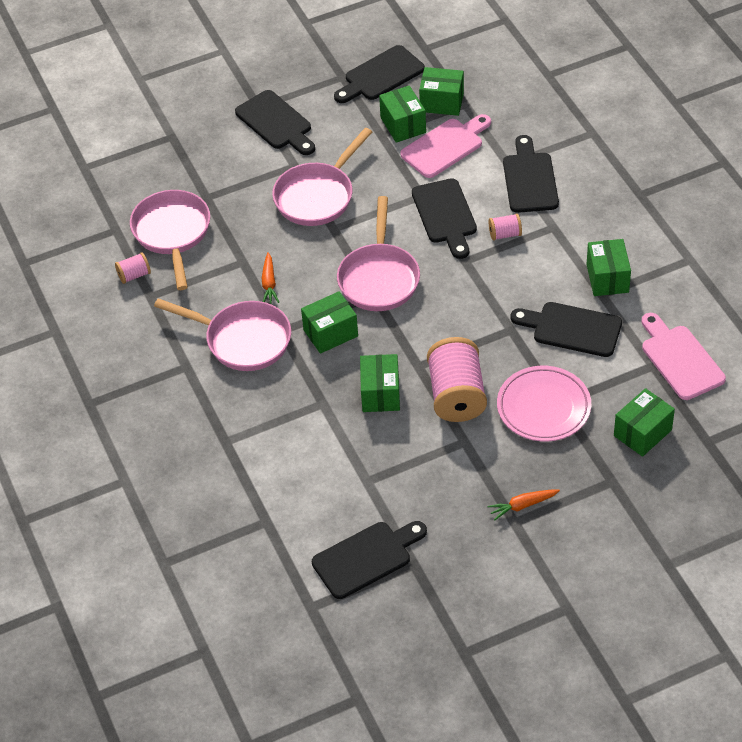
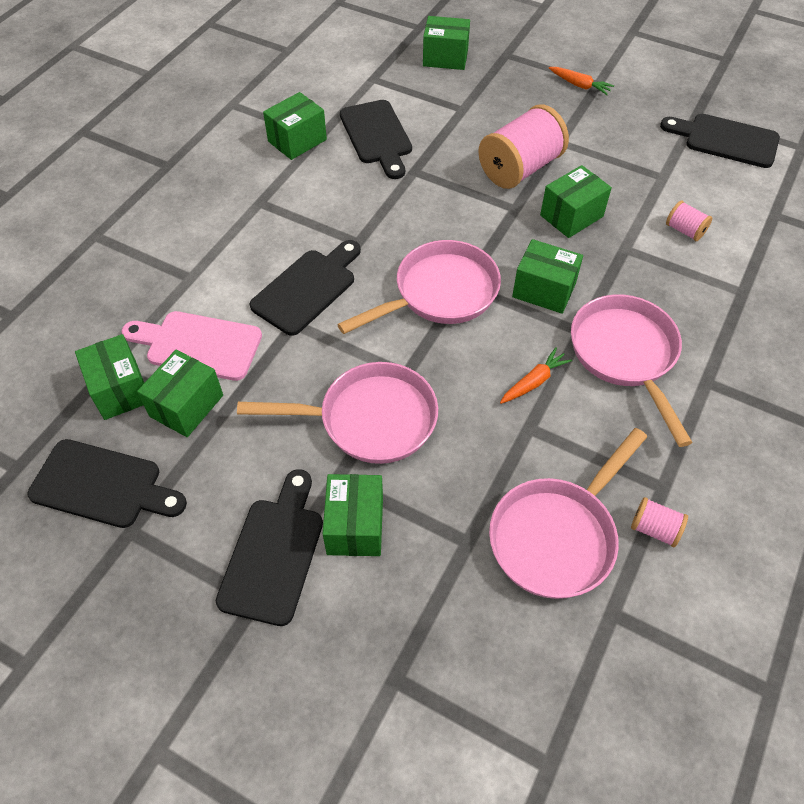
camera: 130 degrees left, 5 degrees up
pink spool [489,213,522,241] -> pink spool moved to [666,201,712,241]
pink plate [497,366,591,442] -> none
black cutting board [503,135,559,213] -> none
pink cutting board [642,313,726,400] -> none
none -> green box [323,474,383,556]

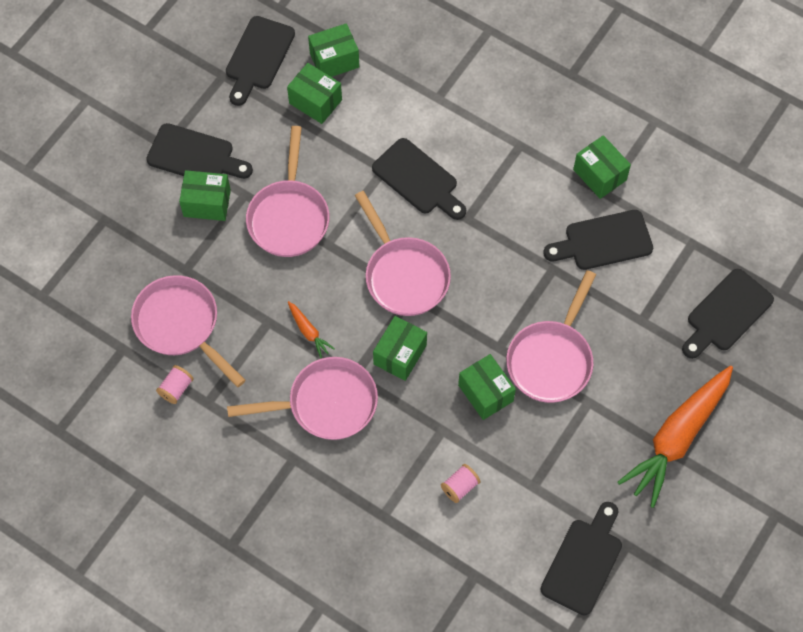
camera: 95 degrees right, 10 degrees up
pink cutting board [121,311,262,381] -> none
green box [423,16,470,70] -> black cutting board [682,269,774,359]
pink spool [478,104,569,189] -> pink pan [506,270,596,403]
orange carrot [549,67,614,95] -> orange carrot [617,365,733,508], size x2.39

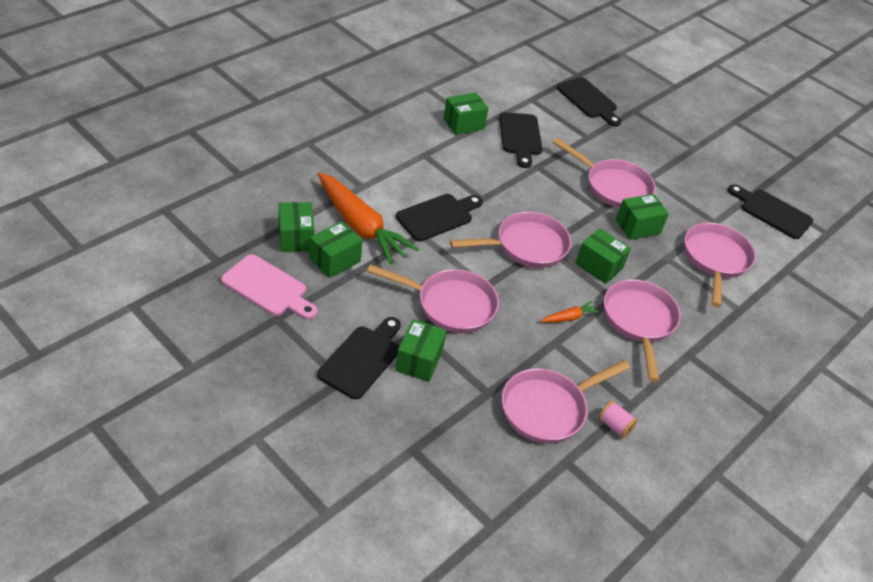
camera: 85 degrees left, 20 degrees down
black cutting board [226,16,295,106] -> pink cutting board [221,254,317,319]
pink spool [441,464,481,503] -> pink pan [684,223,756,307]
orange carrot [617,365,733,508] -> orange carrot moved to [318,172,419,265]

